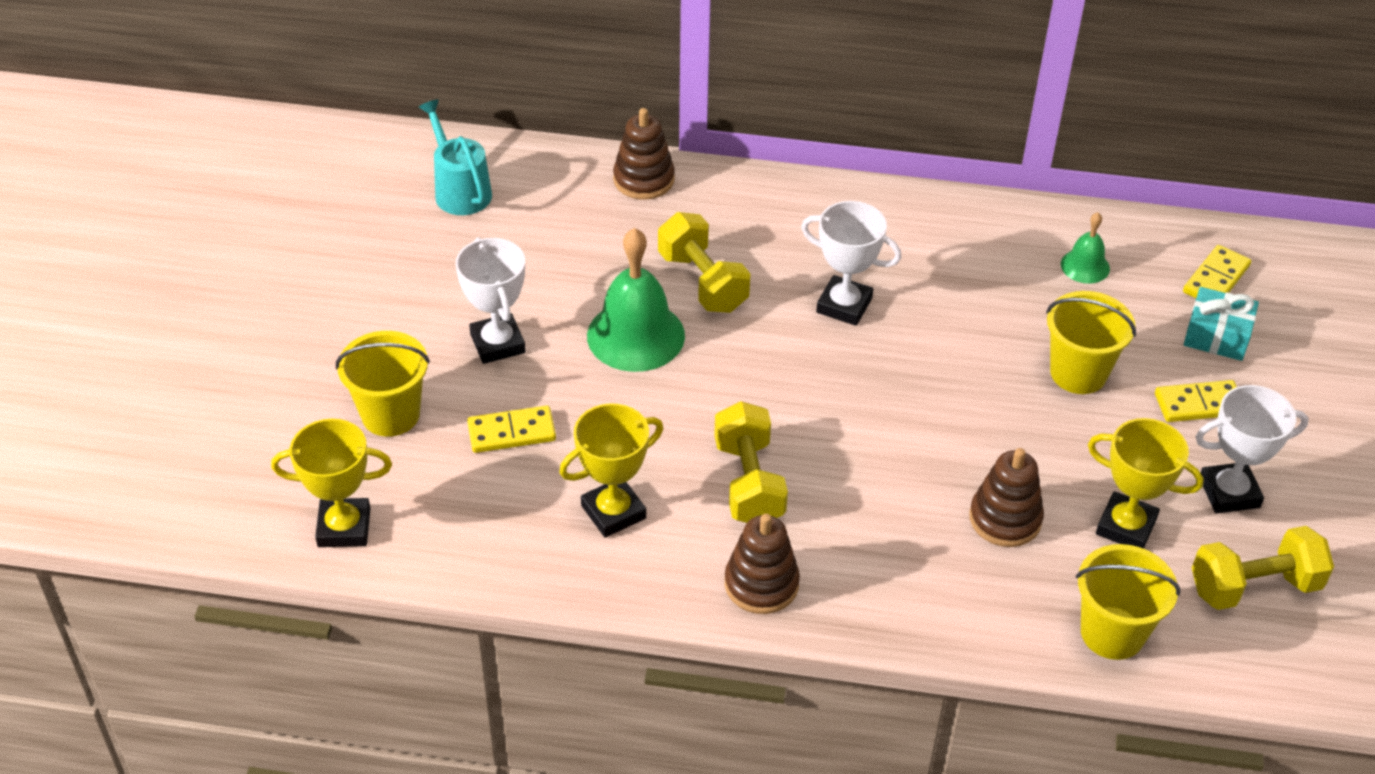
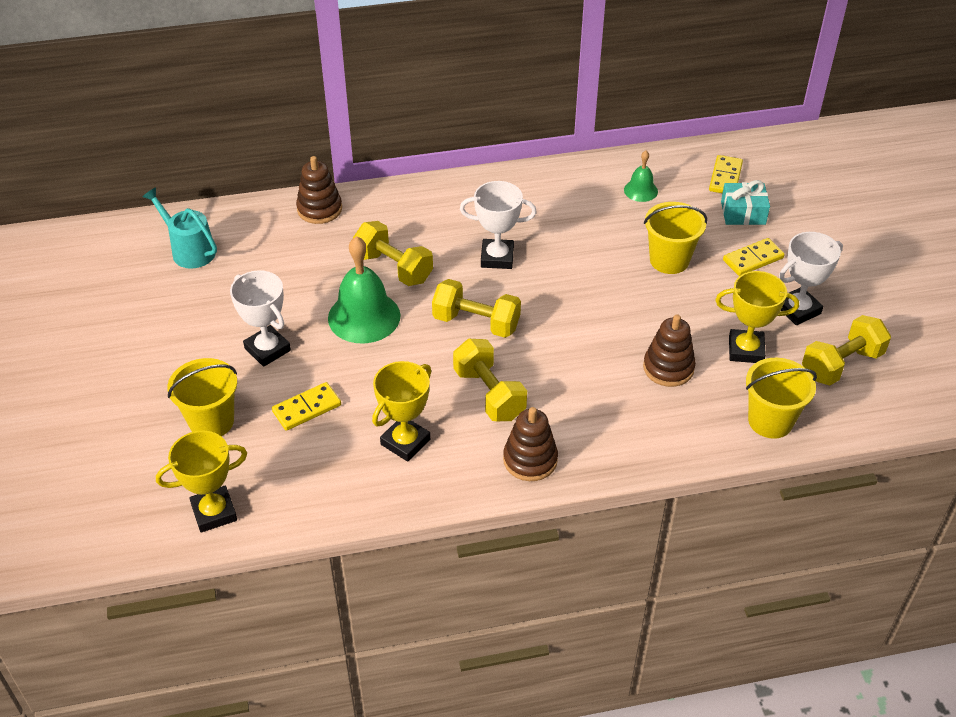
camera: 20 degrees left, 0 degrees up
none -> yellow dumbbell [432,279,521,338]

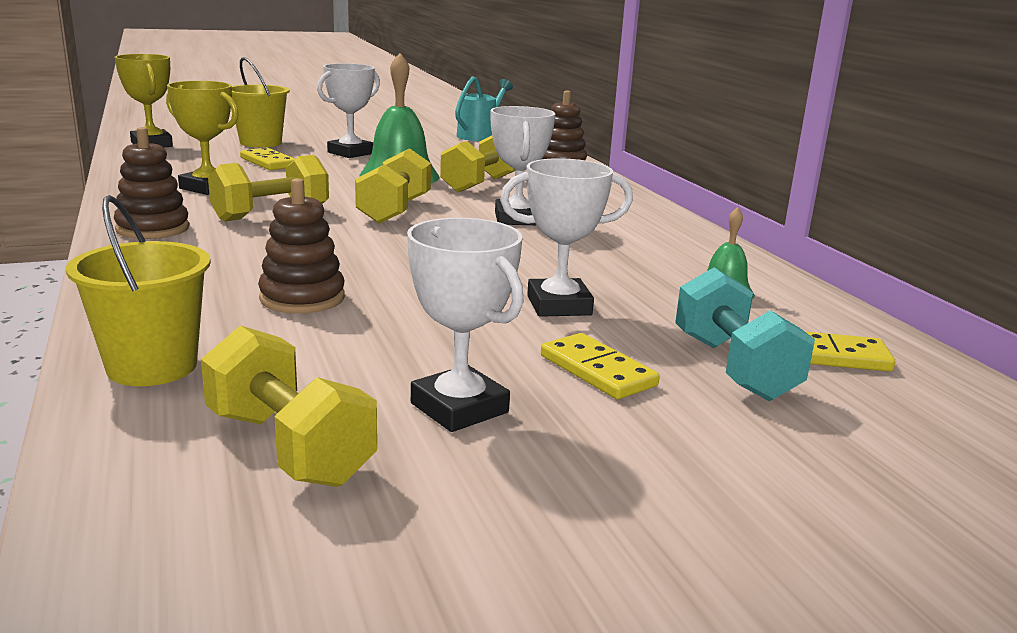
camera: 80 degrees right, 25 degrees down
yellow bucket [644,202,708,274] -> white trophy [500,158,633,317]
yellow trophy [715,271,799,363] -> none
turquoise gift [721,180,770,225] -> turquoise dumbbell [675,267,815,401]

